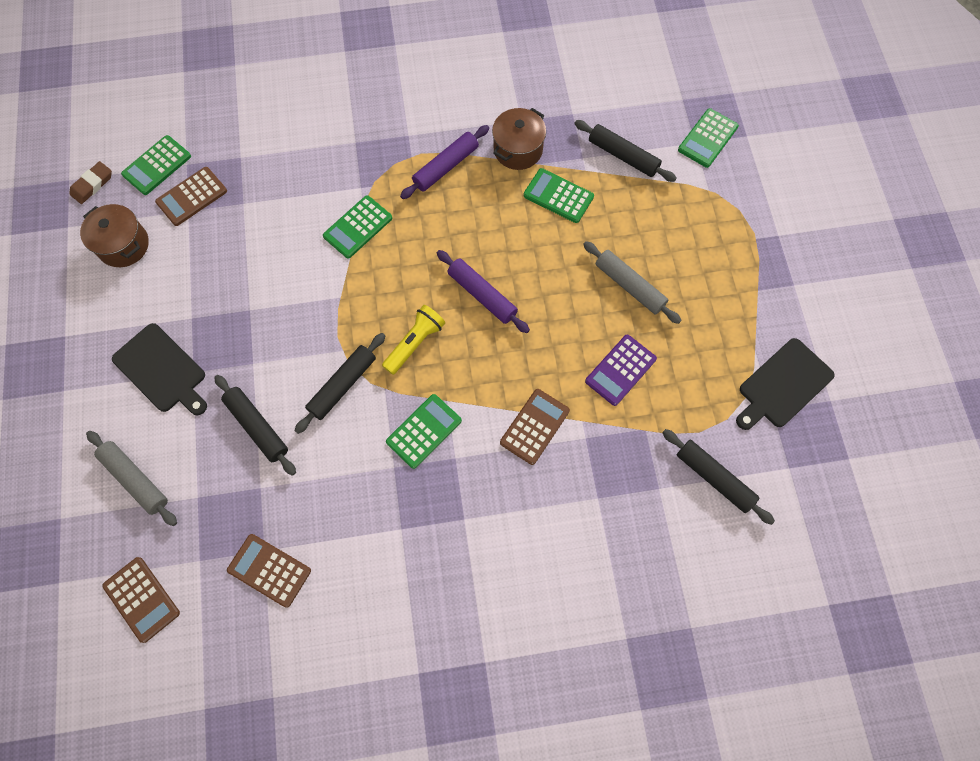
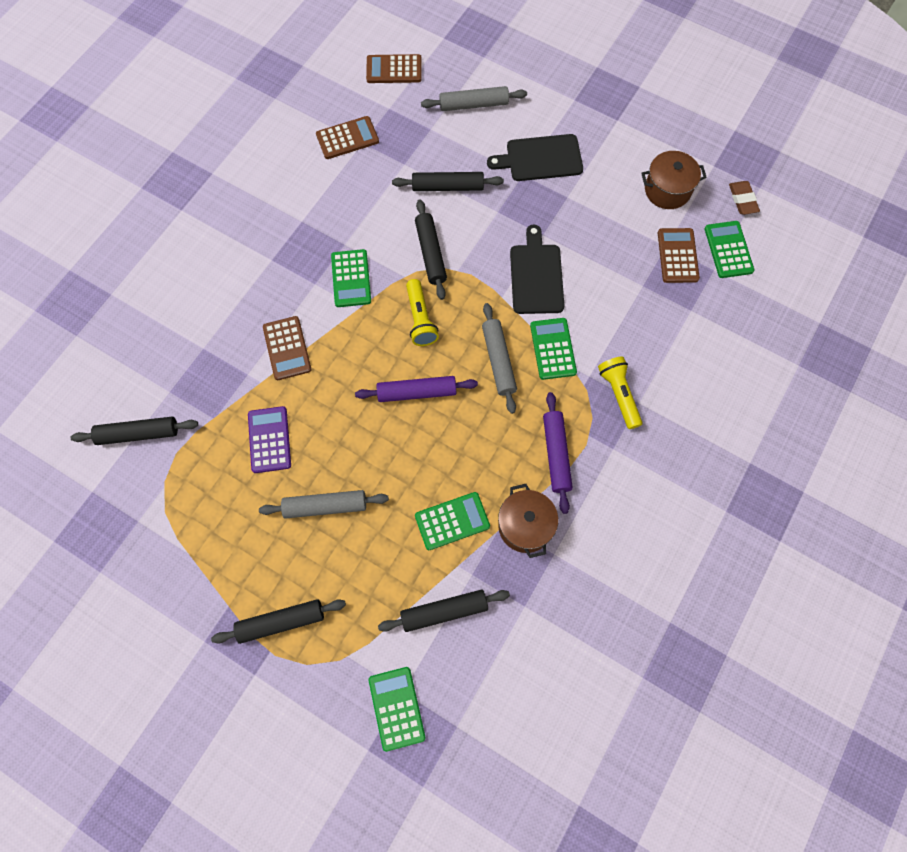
camera: 130 degrees right, 0 degrees up
black cutting board [736,338,835,430] -> black cutting board moved to [510,225,565,314]
none -> black rolling pin [211,599,346,644]
none -> grey rolling pin [482,303,517,414]
none -> yellow flashlight [598,356,642,429]

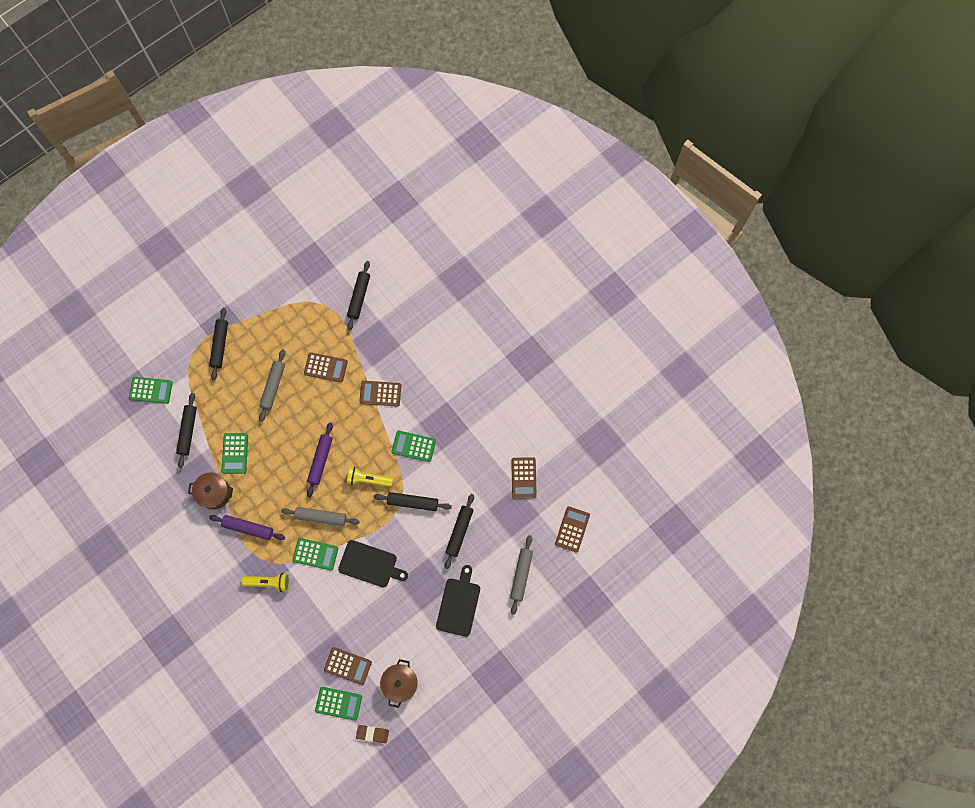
camera: 110 degrees right, 5 degrees up
purple calculator [248,406,291,473] -> brown calculator [304,353,348,382]

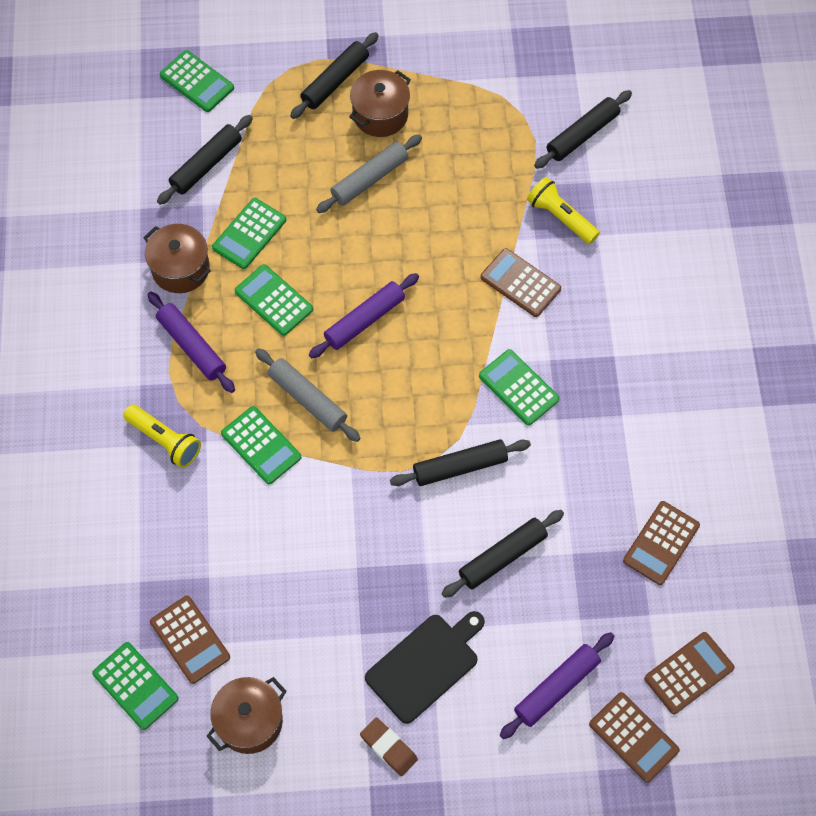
camera: 35 degrees right, 10 degrees down
brown calculator [304,353,348,382] -> brown calculator moved to [589,692,680,783]
black cutting board [338,540,408,588] -> none
yellow flashlight [347,467,393,487] -> yellow flashlight moved to [527,177,600,244]
brown eraser [356,725,389,743] -> brown eraser moved to [360,717,418,776]
black rolling pin [374,492,452,511] -> black rolling pin turned 60 degrees counterclockwise [390,439,531,486]
grey rolling pin [510,535,533,615] -> purple rolling pin [500,632,614,739]
none -> green calculator [235,264,313,336]
none -> brown pot [349,70,411,137]

